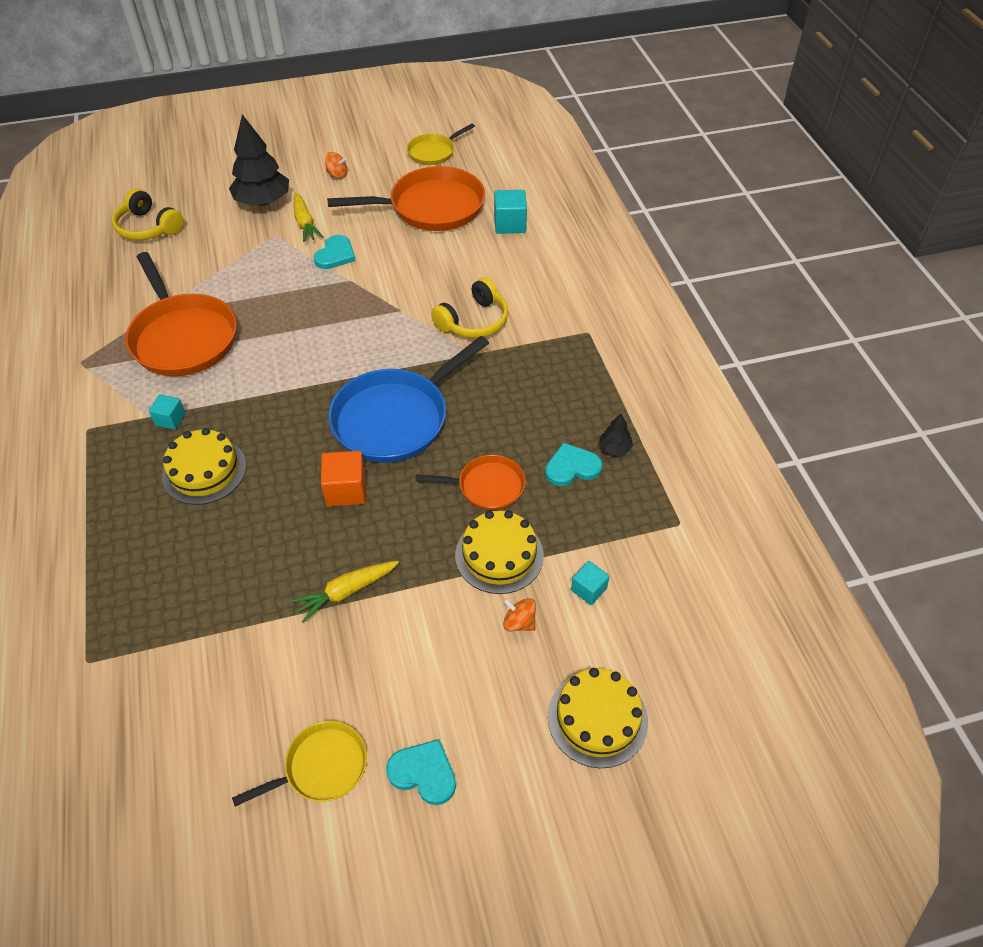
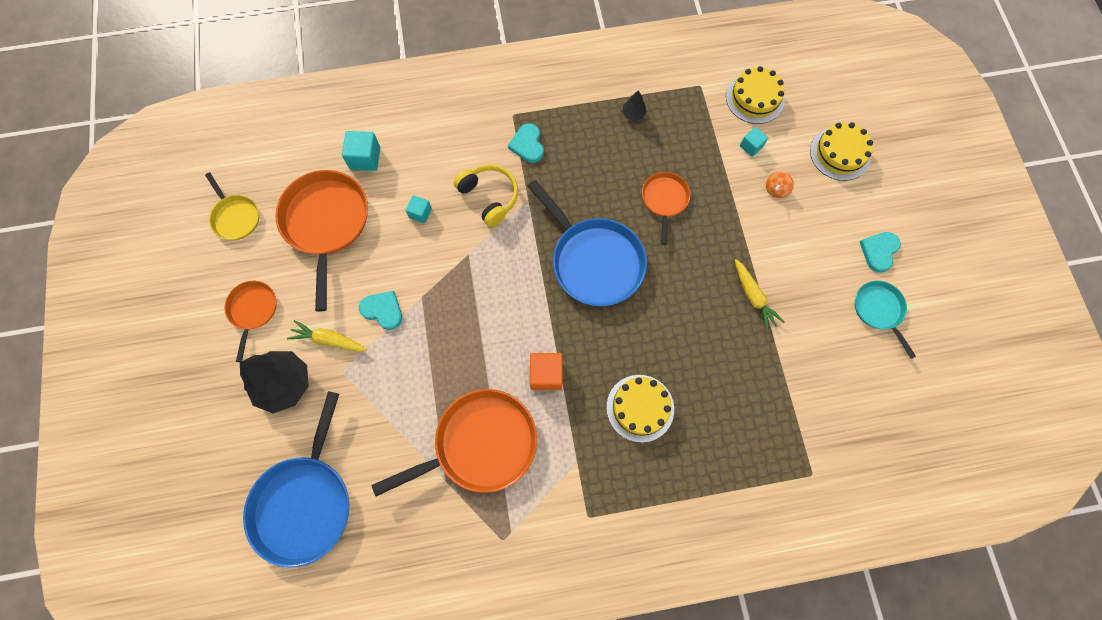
camera: 85 degrees left, 20 degrees up
yellow headphones [112,188,184,240] -> blue pan [243,391,349,568]
turquoise cube [149,394,186,430] -> turquoise cube moved to [405,195,432,223]
yellow pan [232,721,367,806] -> turquoise pan [854,281,916,359]
yellow carrot [294,192,323,242] -> yellow carrot turned 150 degrees counterclockwise [287,320,367,352]
orange cube [321,451,366,507] -> orange cube moved to [530,353,562,390]
orange spinning top [325,152,348,179] -> orange pan [224,281,277,362]
yellow cake [455,510,544,594] -> yellow cake moved to [726,66,785,124]
turquoise heart [545,442,602,486] -> turquoise heart moved to [508,124,544,163]

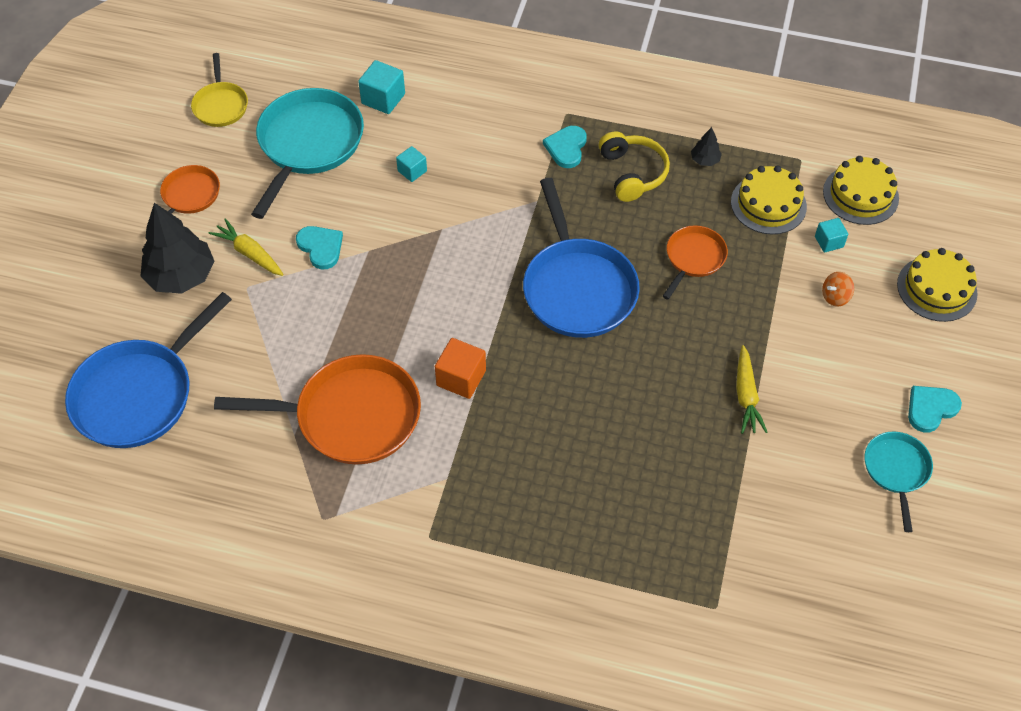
camera: 25 degrees right, 15 degrees down
orange pan [275,170,368,312] -> turquoise pan [251,88,364,219]
yellow headphones [453,165,518,227] -> yellow headphones moved to [599,131,670,202]
yellow cake [606,375,674,443] -> yellow cake moved to [731,165,807,234]

